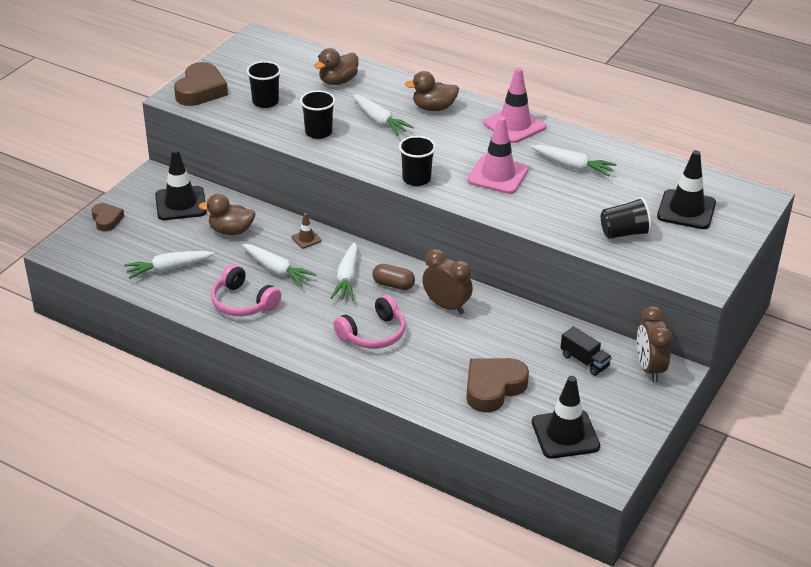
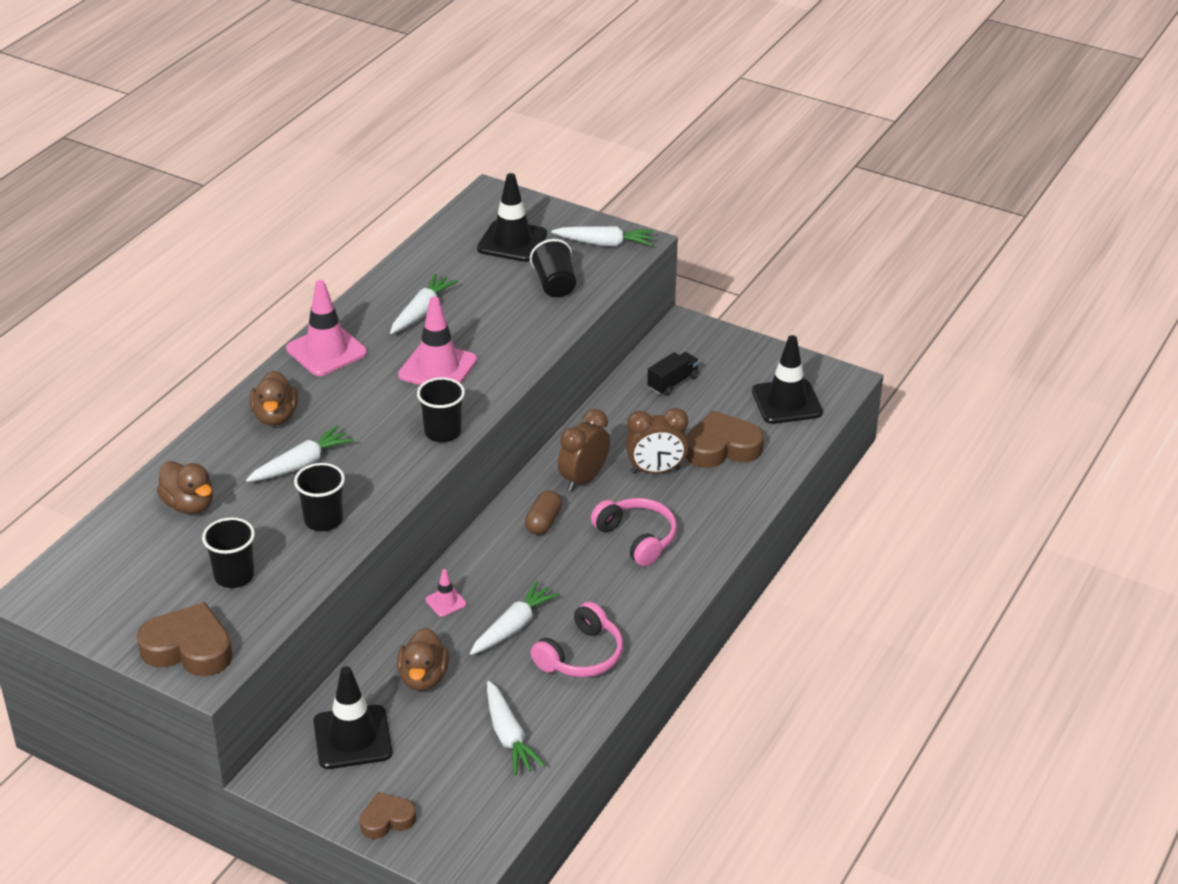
camera: 90 degrees left, 0 degrees up
brown traffic cone [292,213,322,249] -> pink traffic cone [425,569,467,617]
white carrot [331,242,358,300] -> white carrot moved to [551,226,654,247]
brown heart [466,358,529,412] -> brown heart turned 120 degrees clockwise [686,411,764,468]
brown clock [637,306,673,382] -> brown clock moved to [625,408,689,474]

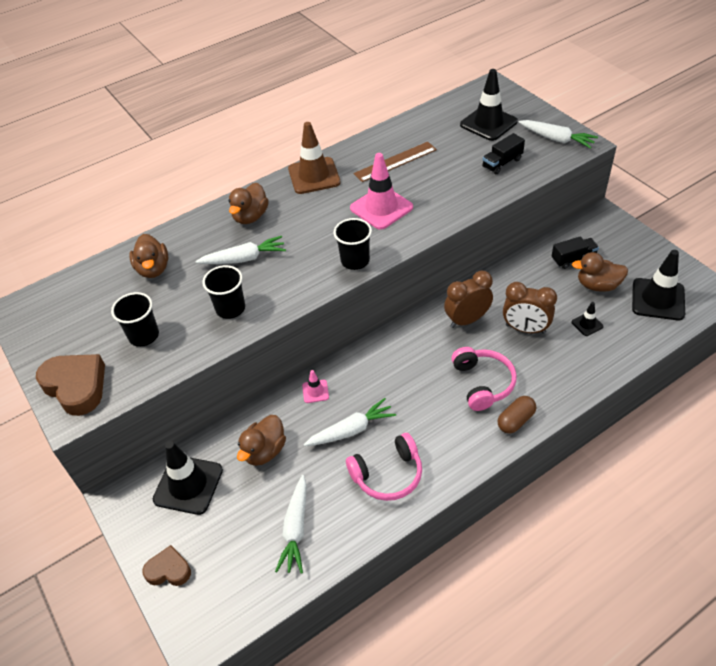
camera: 30 degrees right, 10 degrees up
pink traffic cone [286,280,367,376] -> brown traffic cone [288,122,341,194]
white carrot [390,273,458,334] -> brown ruler [354,142,437,182]
brown capsule [525,490,562,535] -> brown capsule moved to [498,396,536,433]
black cup [530,239,576,297] -> black truck [482,133,525,174]
brown heart [686,411,764,468] -> black traffic cone [572,302,604,336]
none -> brown duck [572,252,628,292]

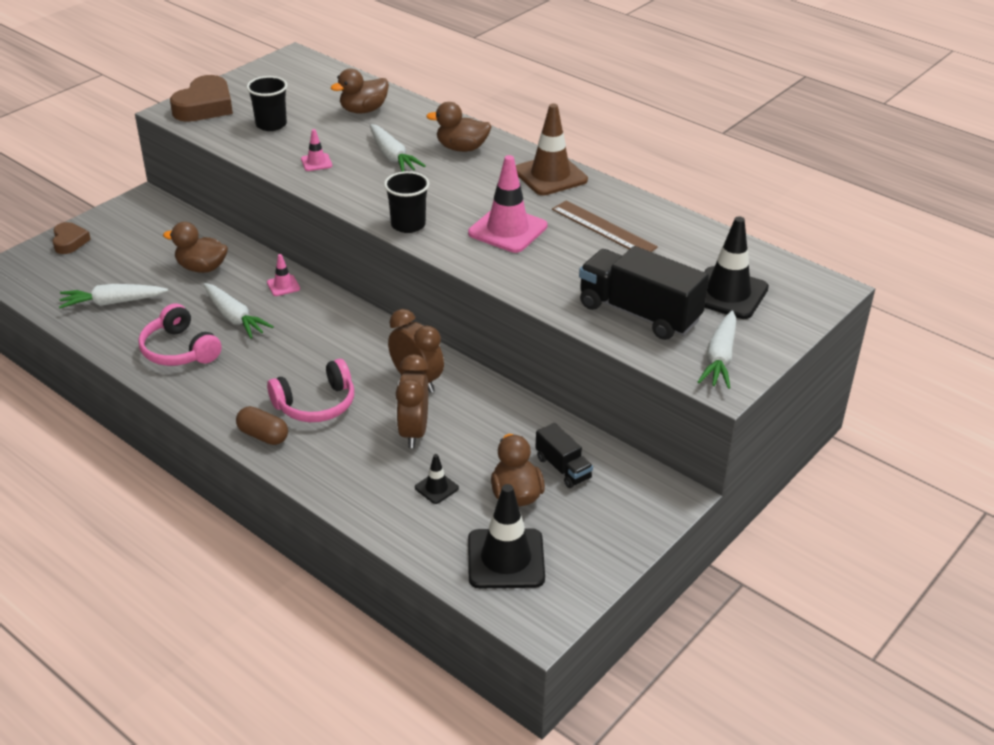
camera: 70 degrees right, 10 degrees down
black traffic cone [153,441,223,515] -> none
black cup [202,265,245,319] -> pink traffic cone [301,129,332,171]
black truck [482,133,525,174] -> black truck [579,246,709,340], size x1.92

